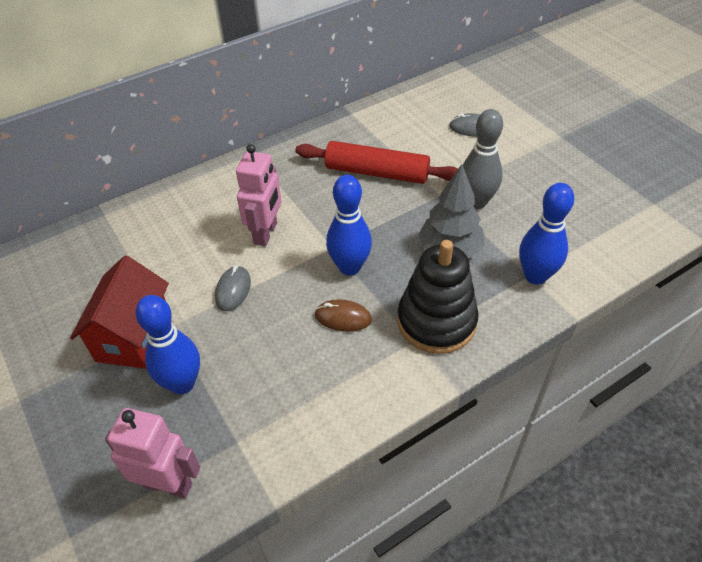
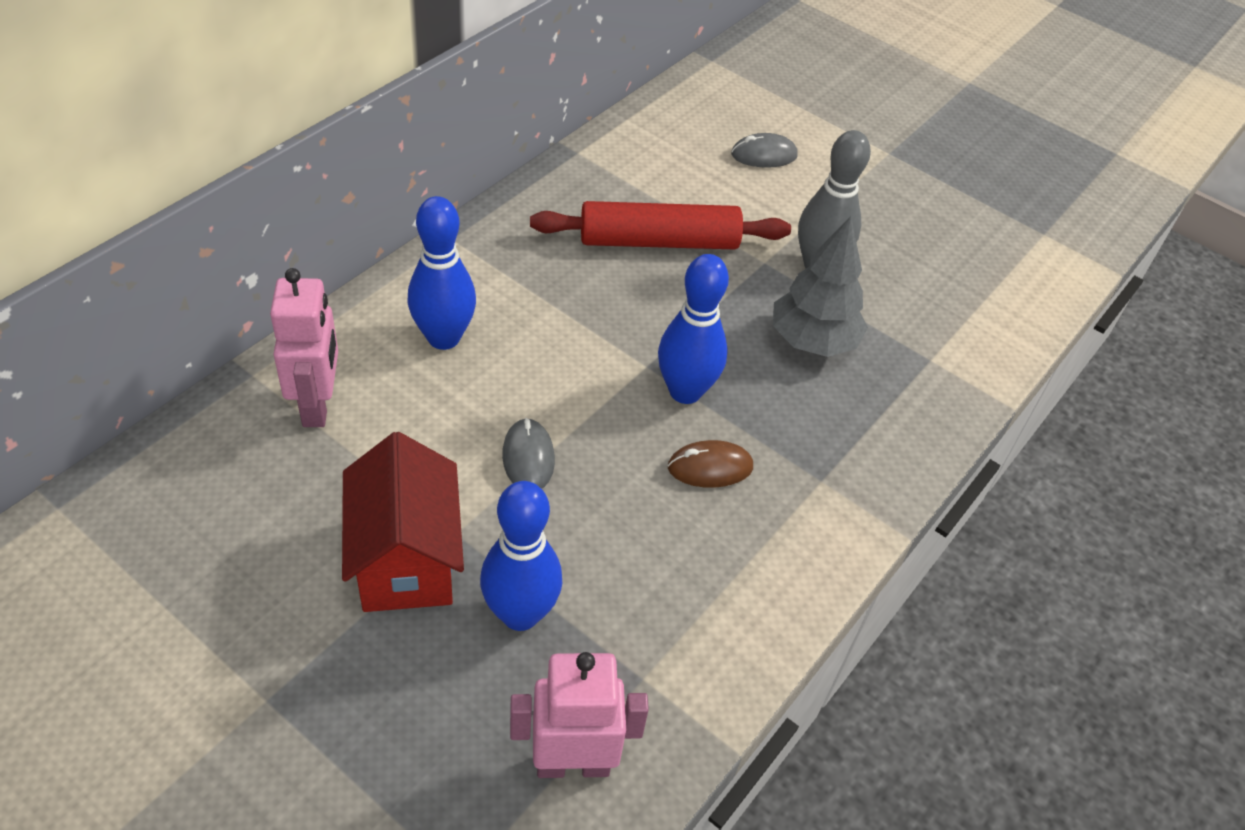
camera: 25 degrees left, 0 degrees up
pink robot [236,144,281,246] -> pink robot moved to [270,268,338,427]
black stacking toy [397,240,479,354] -> none
blue bowling pin [519,183,574,285] -> blue bowling pin moved to [407,196,476,350]

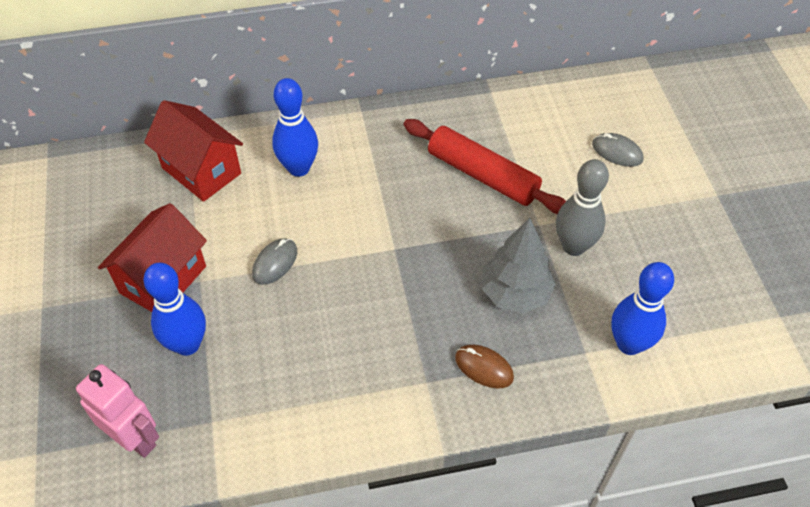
camera: 45 degrees right, 5 degrees up
pink robot [270,268,338,427] -> red house [144,100,243,202]
blue bowling pin [658,254,729,404] -> blue bowling pin moved to [611,262,674,355]
brown mouse [668,440,753,488] -> brown mouse moved to [455,345,514,389]

